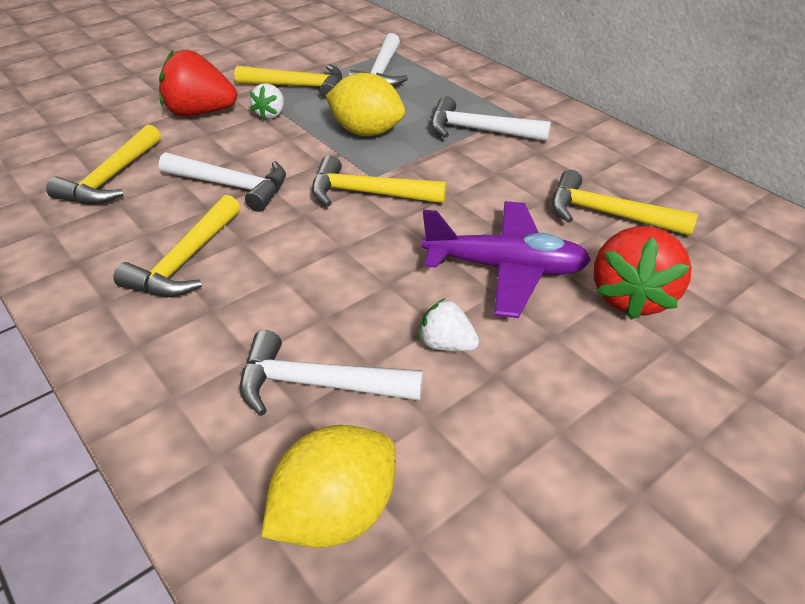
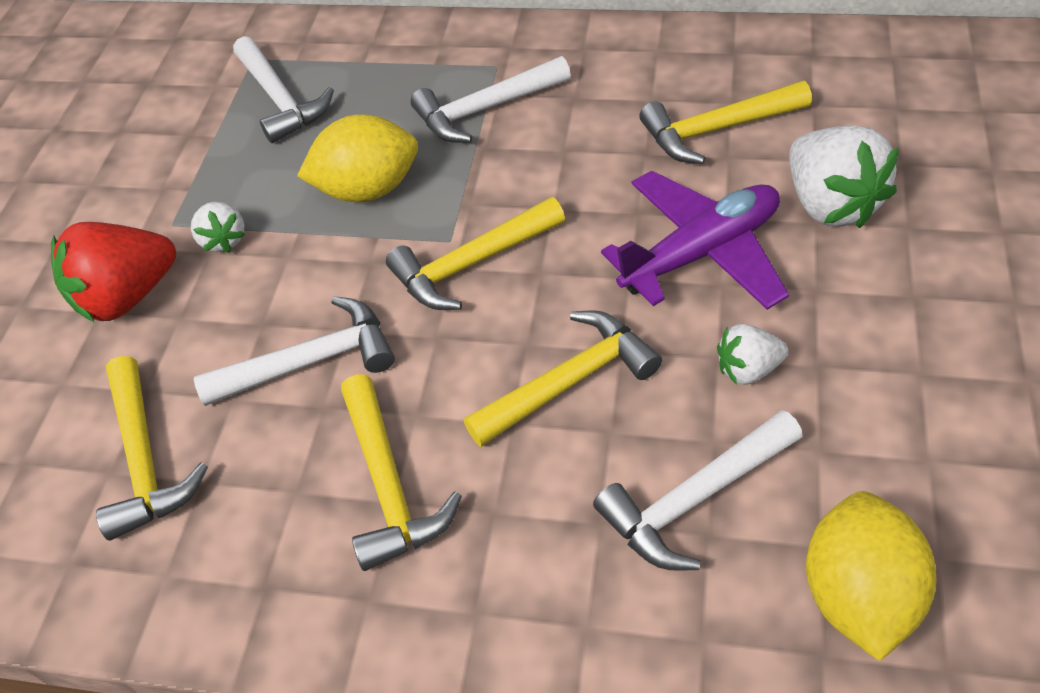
camera: 35 degrees left, 10 degrees up
yellow hammer [234,64,342,100] -> yellow hammer moved to [464,310,662,447]
red strawberry [593,226,692,320] -> white strawberry [789,125,899,228]

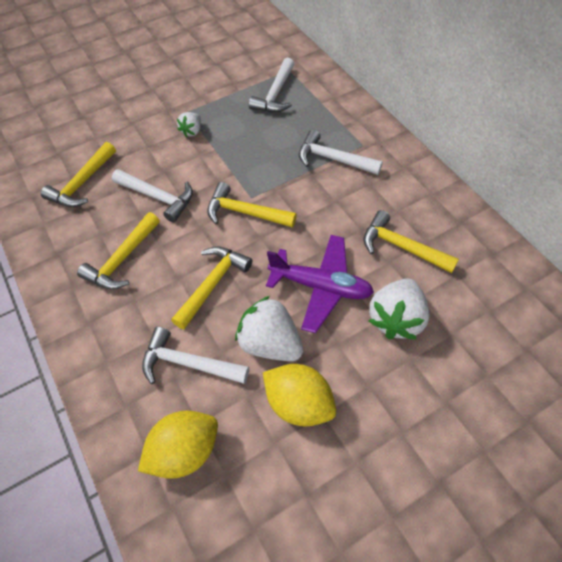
camera: 45 degrees right, 5 degrees up
red strawberry [51,222,176,323] -> none
yellow lemon [297,114,418,202] -> yellow lemon moved to [263,364,336,427]
yellow hammer [464,310,662,447] -> yellow hammer turned 75 degrees counterclockwise [171,246,252,329]
white strawberry [717,324,788,385] -> white strawberry [235,296,304,361], size x1.85

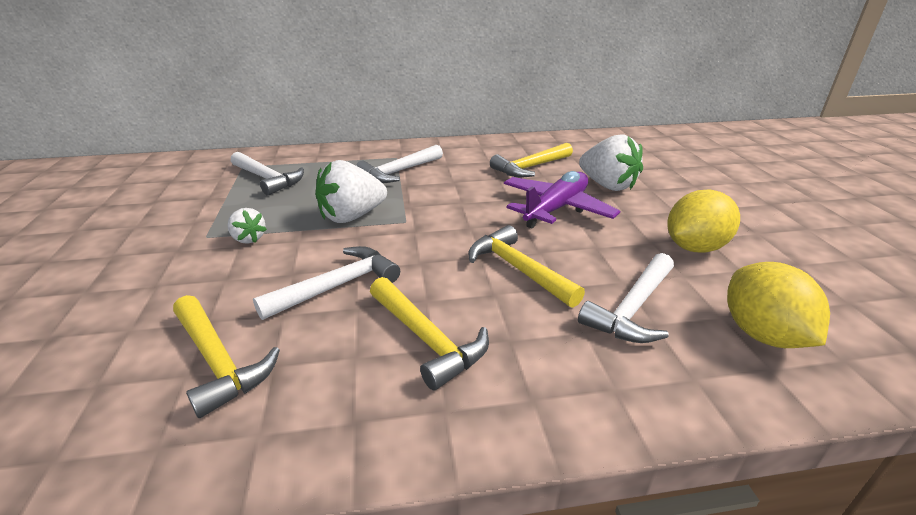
camera: 70 degrees left, 25 degrees down
yellow hammer [207,182,297,228] -> none
white strawberry [235,296,304,361] -> white strawberry moved to [315,160,387,223]

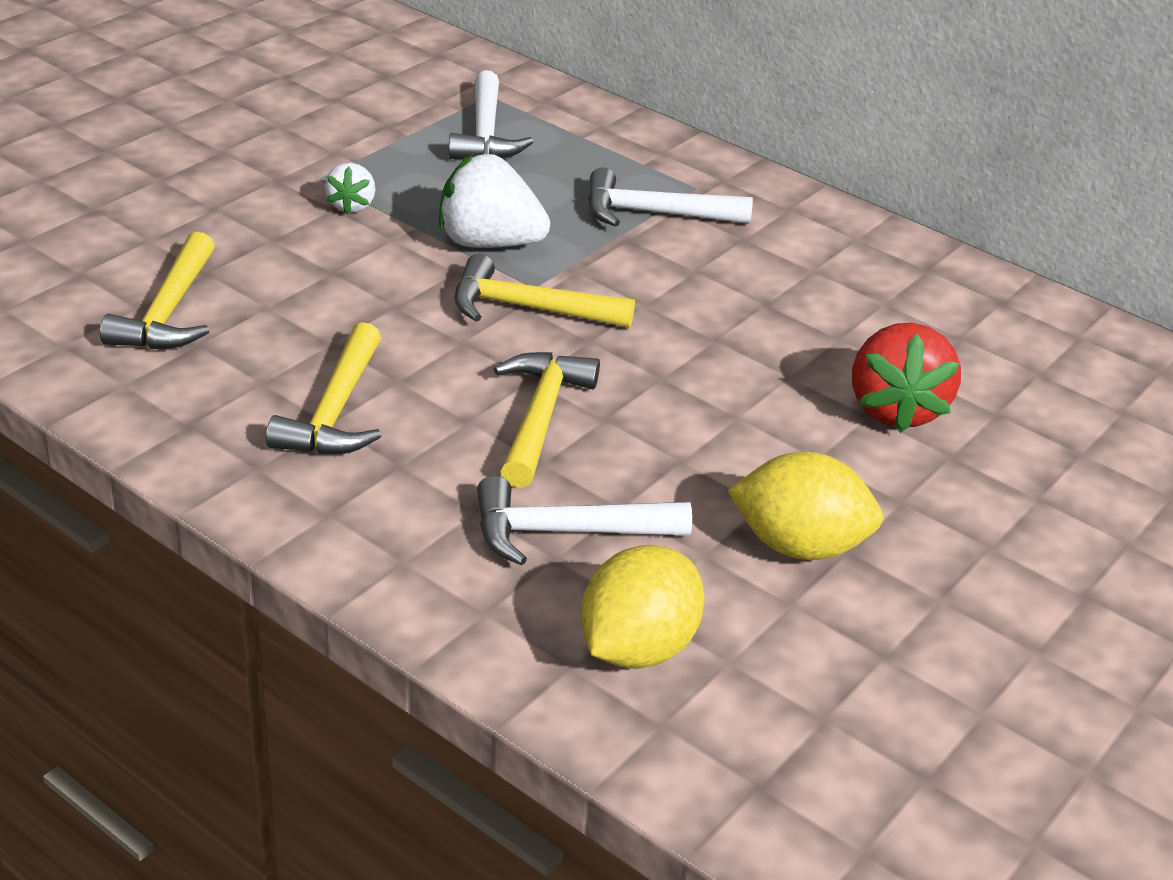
camera: 45 degrees right, 5 degrees up
white hammer [253,246,400,320] -> none
yellow hammer [490,143,573,177] -> yellow hammer moved to [455,254,635,328]
purple plane [504,171,620,229] -> none
white strawberry [579,135,643,191] -> red strawberry [852,323,961,433]

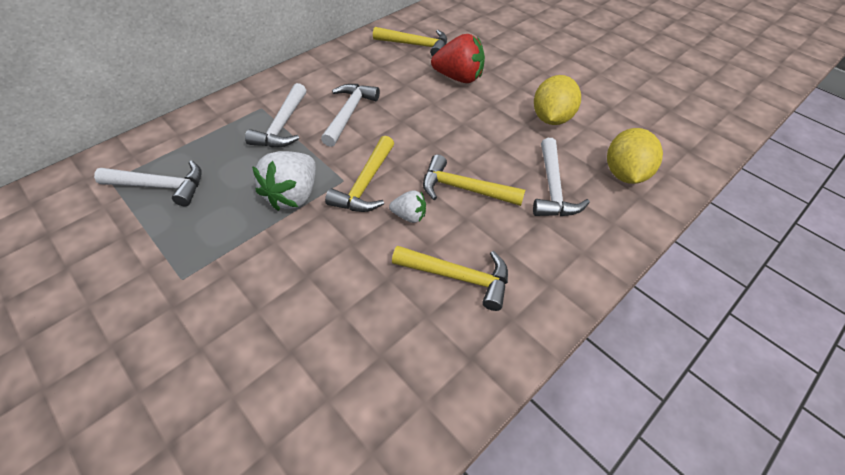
camera: 80 degrees left, 15 degrees up
yellow hammer [100,232,215,349] -> yellow hammer moved to [373,27,447,57]
white strawberry [325,163,376,214] -> white strawberry moved to [389,191,426,223]
yellow lemon [581,545,705,669] -> yellow lemon turned 60 degrees clockwise [607,128,663,184]
none -> white hammer [321,84,380,147]

